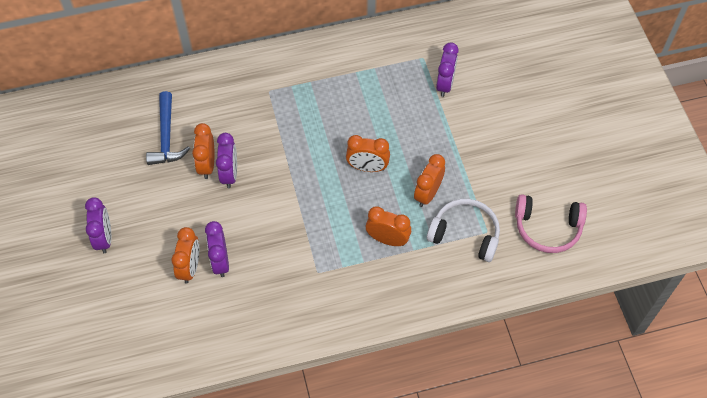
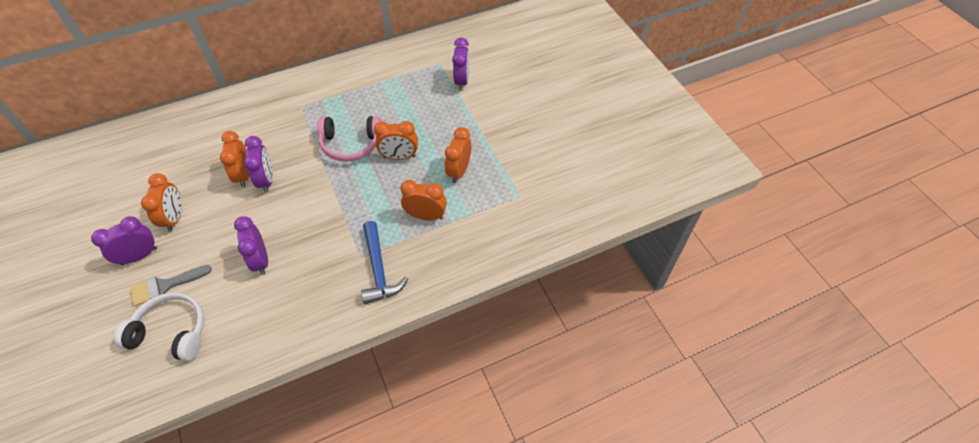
camera: 10 degrees left, 5 degrees down
purple clock [85,197,111,253] -> purple clock turned 105 degrees counterclockwise [91,216,157,265]
blue hammer [146,91,190,165] -> blue hammer moved to [361,221,408,304]
orange clock [171,227,199,283] -> orange clock moved to [141,173,182,232]
white headphones [427,199,500,262] -> white headphones moved to [114,293,204,361]
pink headphones [515,194,587,253] -> pink headphones moved to [317,116,381,162]
none -> grey brush [130,265,212,306]

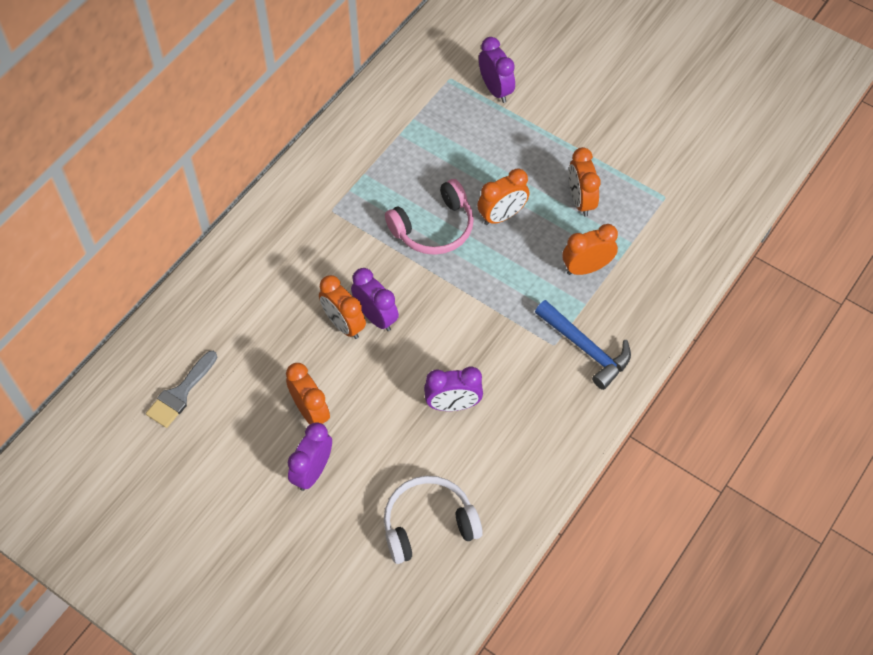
camera: 30 degrees left, 5 degrees up
grey brush [130,265,212,306] -> grey brush moved to [146,351,217,428]
purple clock [234,216,268,275] -> purple clock turned 45 degrees counterclockwise [424,367,483,411]

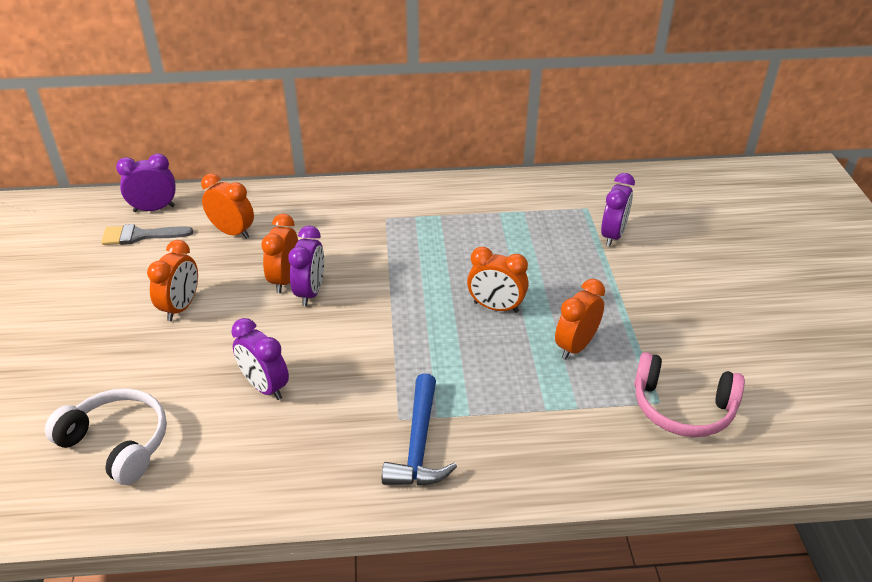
camera: 50 degrees right, 20 degrees down
purple clock [288,422,332,491] -> purple clock moved to [116,153,175,212]
pink headphones [385,179,474,255] -> pink headphones moved to [634,352,745,437]
orange clock [562,224,618,275] -> orange clock moved to [201,173,254,239]

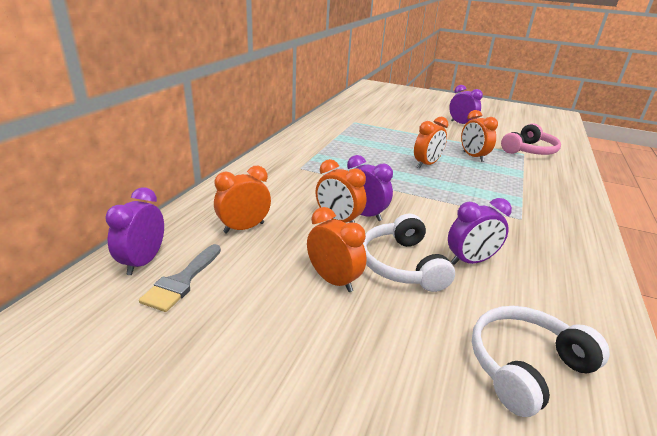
camera: 65 degrees left, 10 degrees down
blue hammer [382,373,457,485] -> none
purple clock [601,173,635,247] -> purple clock moved to [449,85,483,124]
none -> white headphones [363,213,455,292]

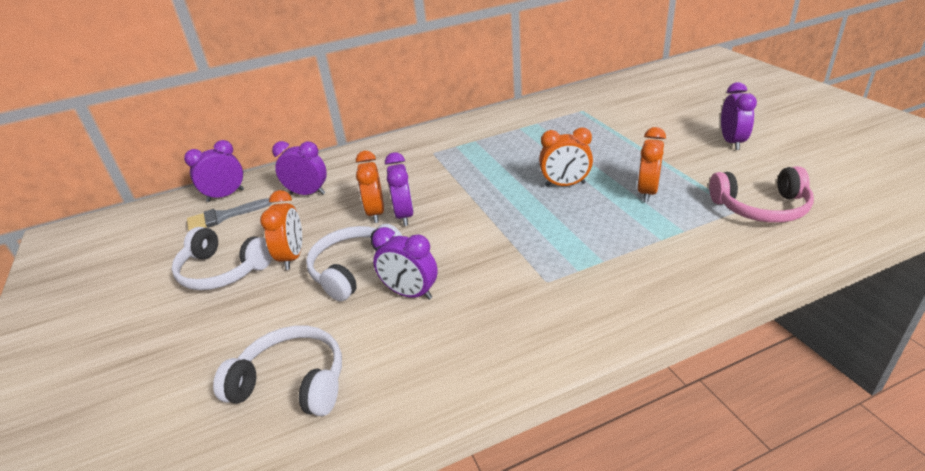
camera: 50 degrees right, 5 degrees up
orange clock [214,166,271,234] -> purple clock [272,141,327,195]
none -> white headphones [172,227,272,290]

